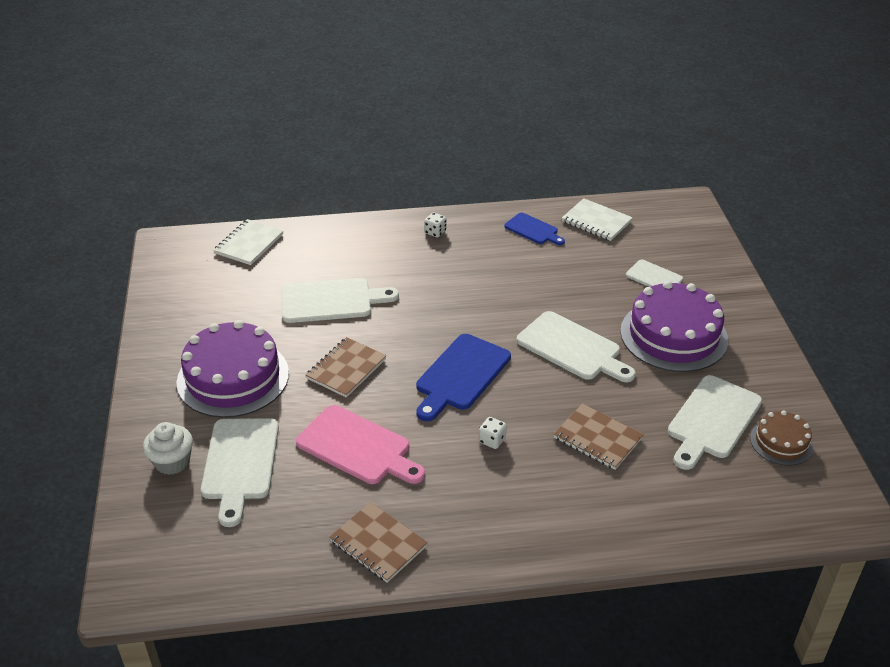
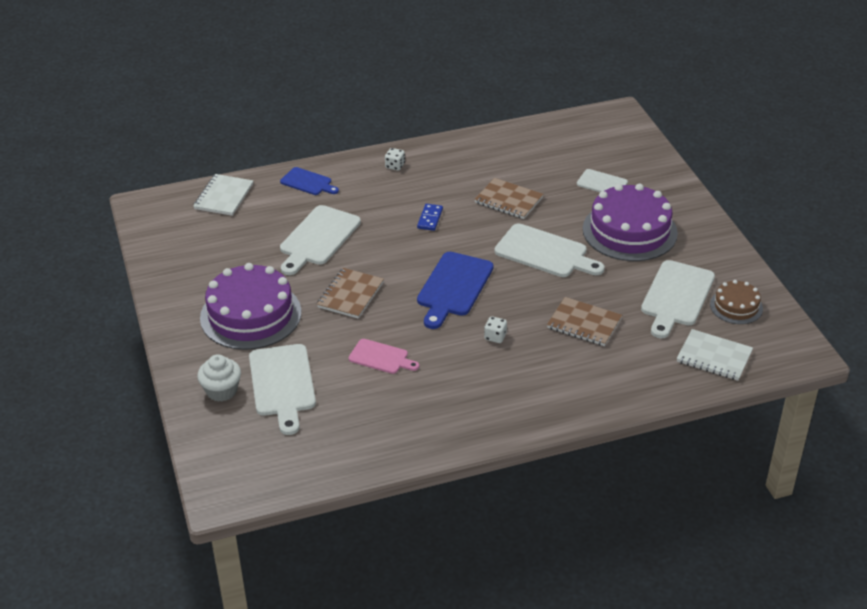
camera: 10 degrees left, 0 degrees up
white cutting board [281,278,399,323] -> white cutting board turned 135 degrees clockwise [280,205,361,275]
pink cutting board [296,405,425,484] -> pink cutting board [349,339,419,374], size x0.59
brown notebook [329,502,428,583] -> brown notebook moved to [474,178,544,219]
blue cutting board [504,213,565,245] -> blue cutting board moved to [280,167,339,195]
white notebook [562,198,633,241] -> white notebook moved to [677,329,753,381]
none -> blue domino [417,204,443,231]

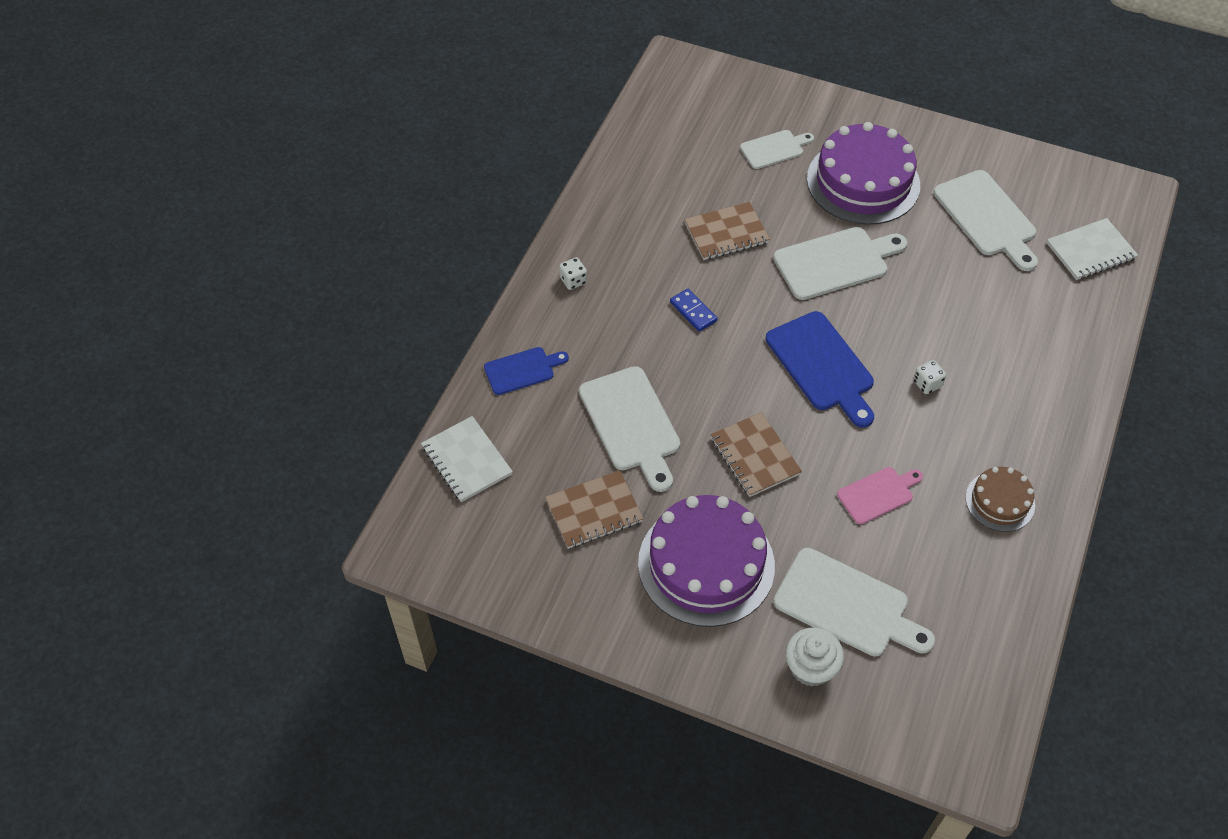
camera: 50 degrees left, 15 degrees up
brown notebook [547,297,622,346] -> brown notebook moved to [545,470,644,549]
brown cake [710,280,763,324] -> brown cake moved to [965,467,1035,532]

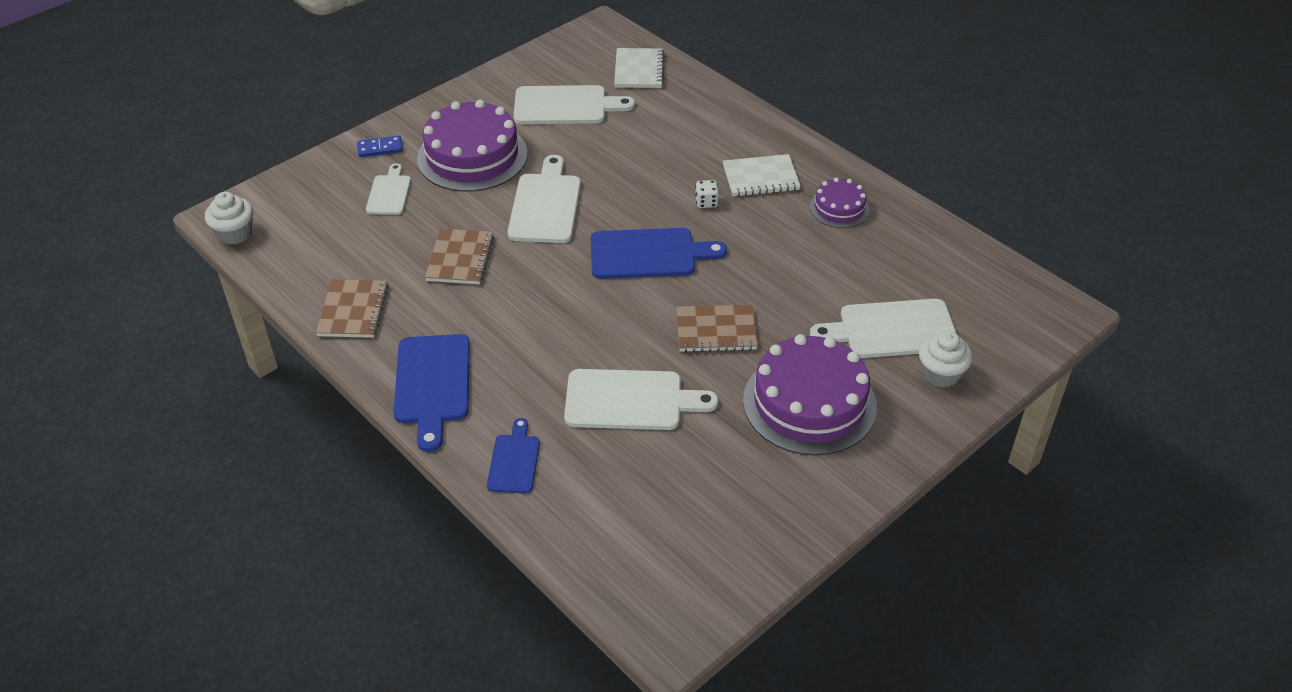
camera: 65 degrees left, 10 degrees down
white notebook [421,416,513,502] -> white notebook moved to [723,154,801,197]
brown notebook [545,470,644,549] -> brown notebook moved to [316,279,389,338]
white dice [559,257,587,290] -> blue cutting board [393,334,470,452]
blue domino [670,289,718,332] -> blue domino moved to [357,136,403,157]
white cutting board [774,548,935,656] -> white cutting board turned 150 degrees counterclockwise [810,299,957,358]
pink cutting board [837,467,923,524] -> none
brown cake [965,467,1035,532] -> purple cake [810,177,870,228]
none -> white cupcake [205,192,253,244]

